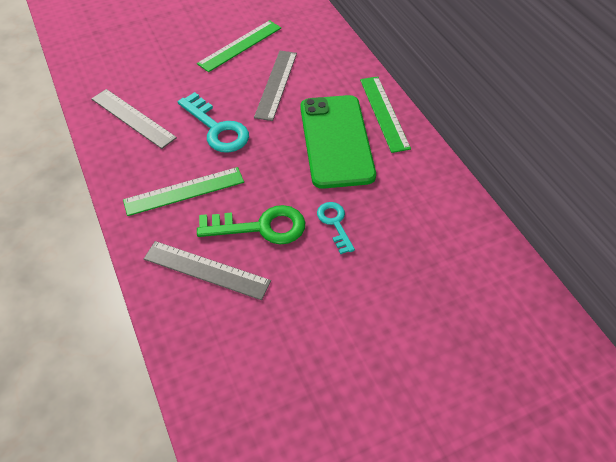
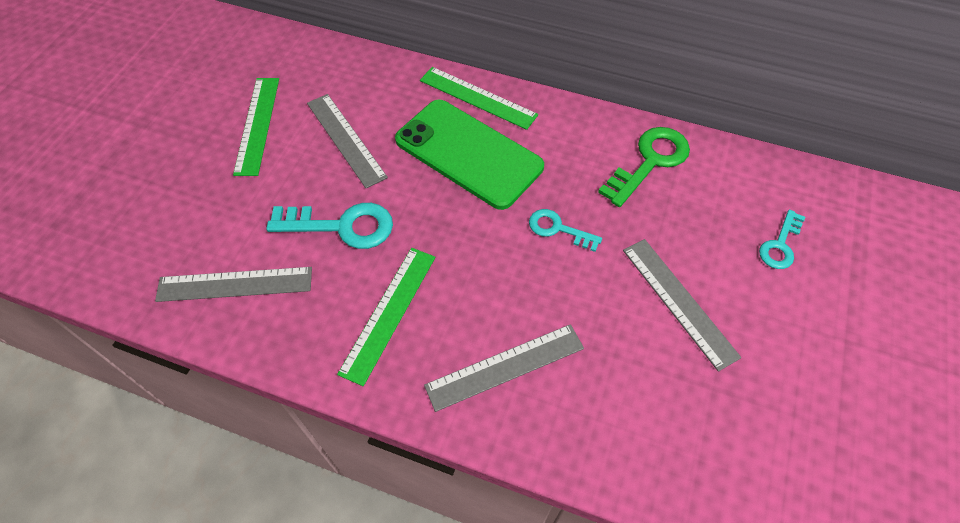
camera: 45 degrees left, 5 degrees up
green key [197,205,305,244] -> green key moved to [598,127,690,207]
none -> grey ruler [623,239,741,372]
none -> turquoise key [759,210,805,269]

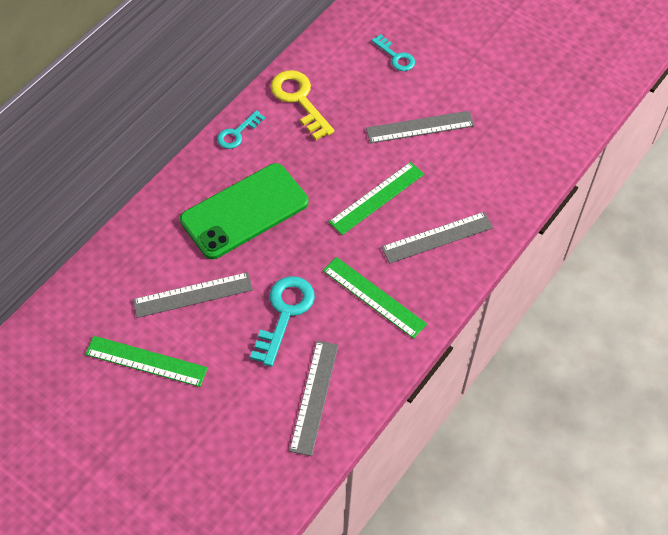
camera: 75 degrees left, 0 degrees up
green ruler [420,67,538,130] -> green ruler moved to [329,162,424,235]
grey ruler [424,324,584,412] -> grey ruler turned 75 degrees clockwise [381,212,493,264]
turquoise key [529,209,602,252] -> turquoise key moved to [217,110,265,149]
green key [598,127,690,207] -> yellow key [270,70,334,140]

